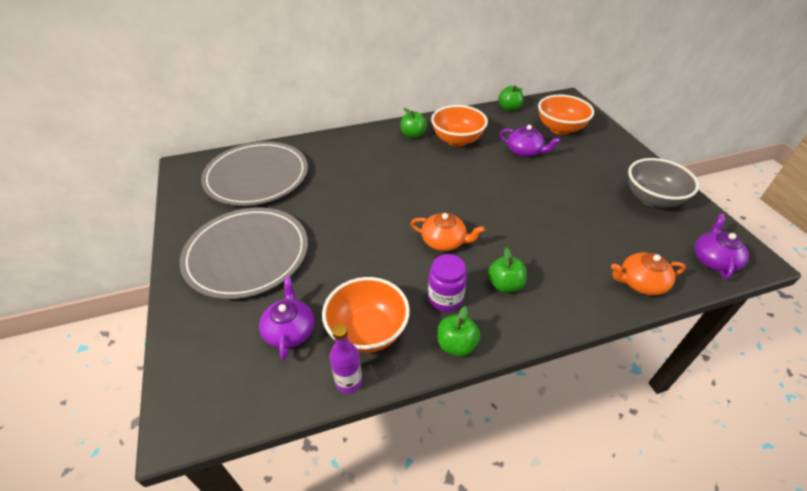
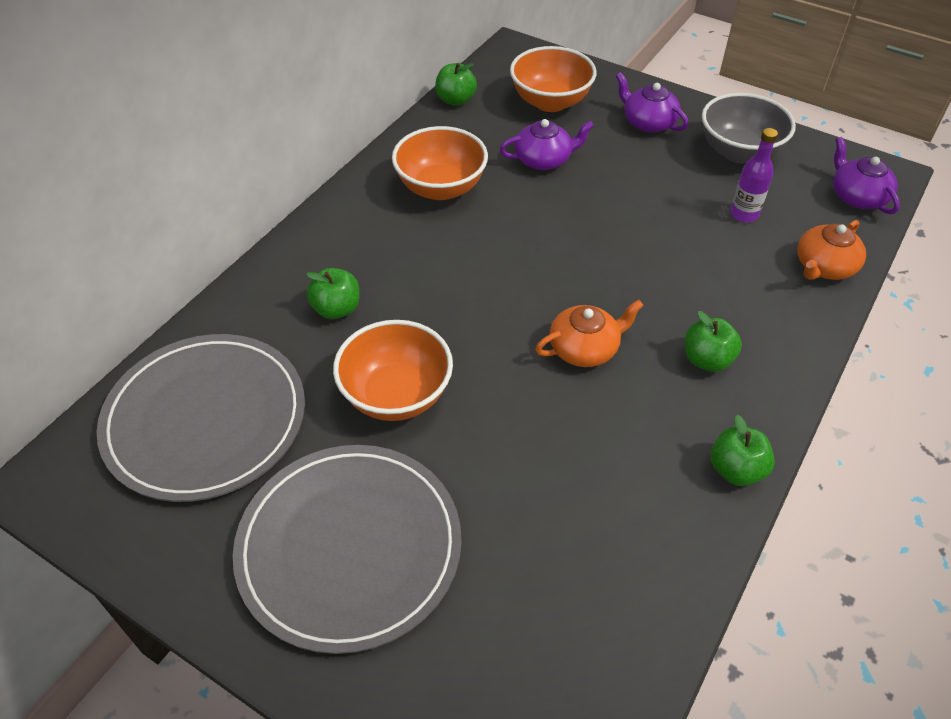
camera: 40 degrees left, 5 degrees up
purple teapot [259,276,314,360] -> purple teapot moved to [616,72,688,133]
orange bowl [322,277,410,353] -> orange bowl moved to [333,320,453,421]
purple bottle [330,324,362,394] -> purple bottle moved to [730,128,778,223]
green apple [401,108,427,138] -> green apple moved to [306,268,359,319]
purple jar [428,254,467,312] -> none

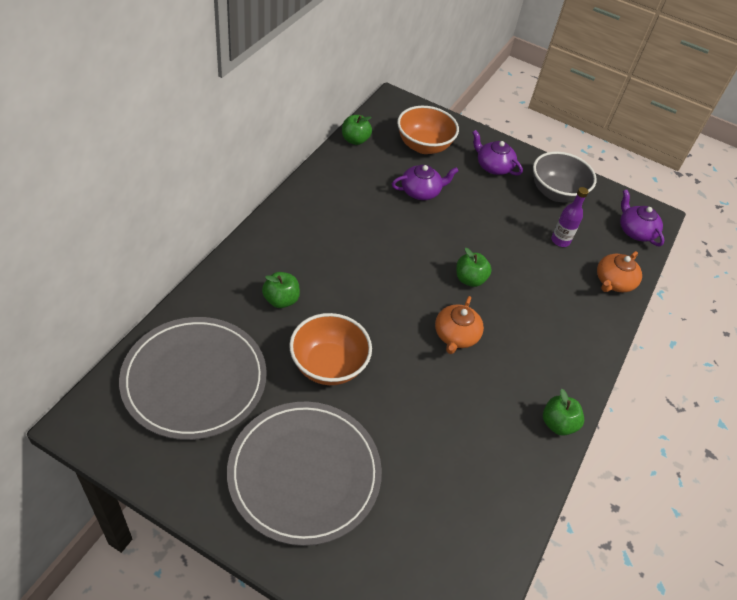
camera: 10 degrees left, 0 degrees up
orange bowl [392,126,488,200] -> none
orange teapot [535,300,644,367] -> orange teapot turned 135 degrees clockwise [435,296,484,354]
green apple [685,311,742,372] -> green apple moved to [456,248,492,287]

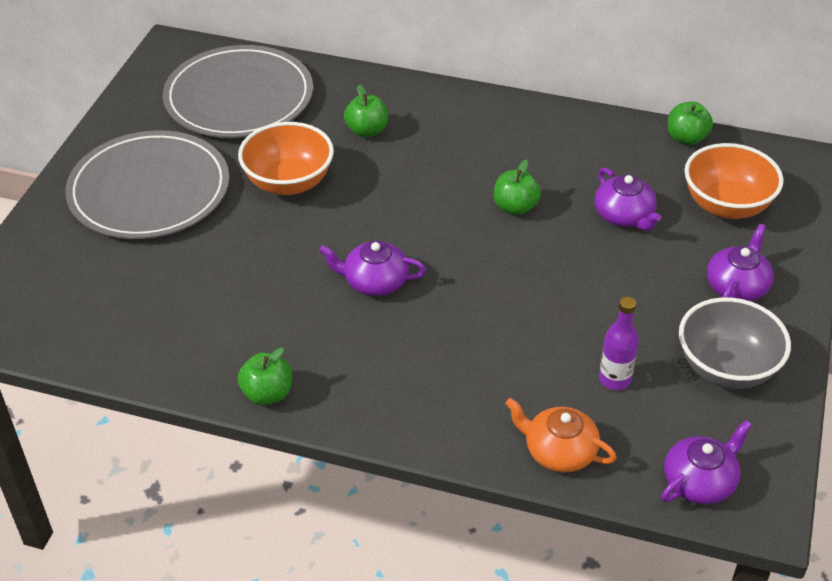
camera: 85 degrees right, 5 degrees down
orange teapot [435,296,484,354] -> purple teapot [319,241,426,296]
green apple [456,248,492,287] -> green apple moved to [494,159,541,215]

